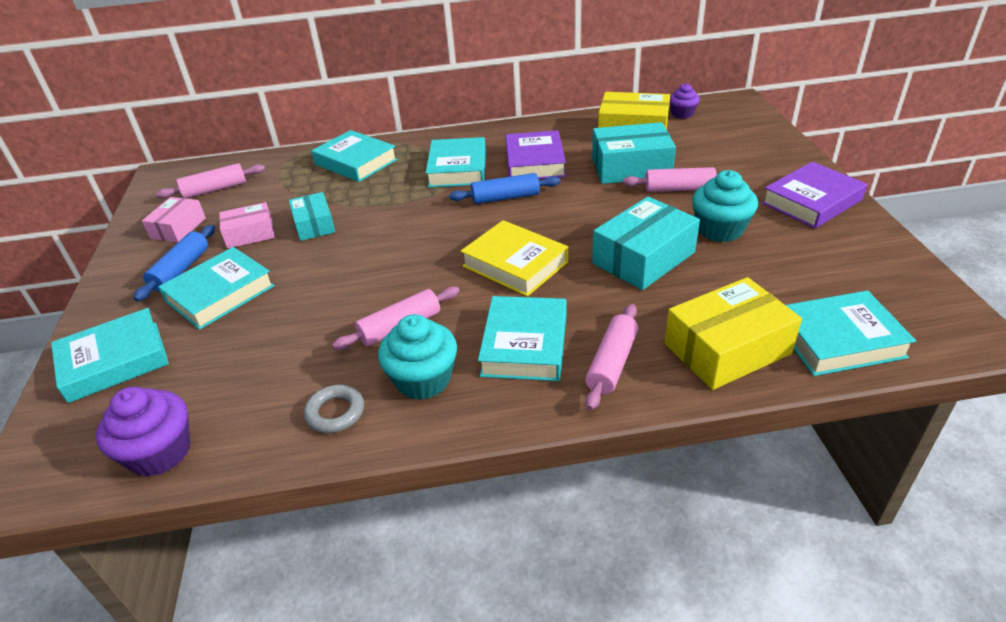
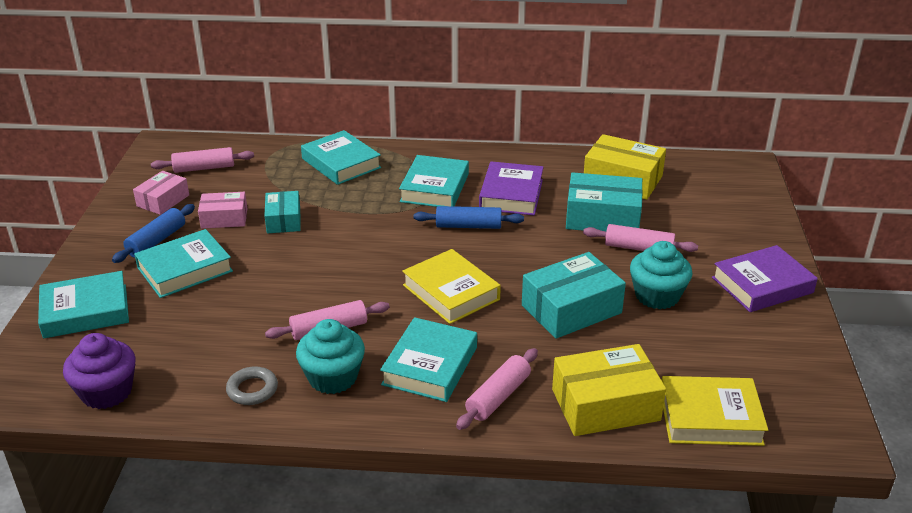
camera: 10 degrees right, 5 degrees down
purple cupcake [670,83,700,119] -> none
turquoise book [786,290,916,376] -> yellow book [662,376,768,446]

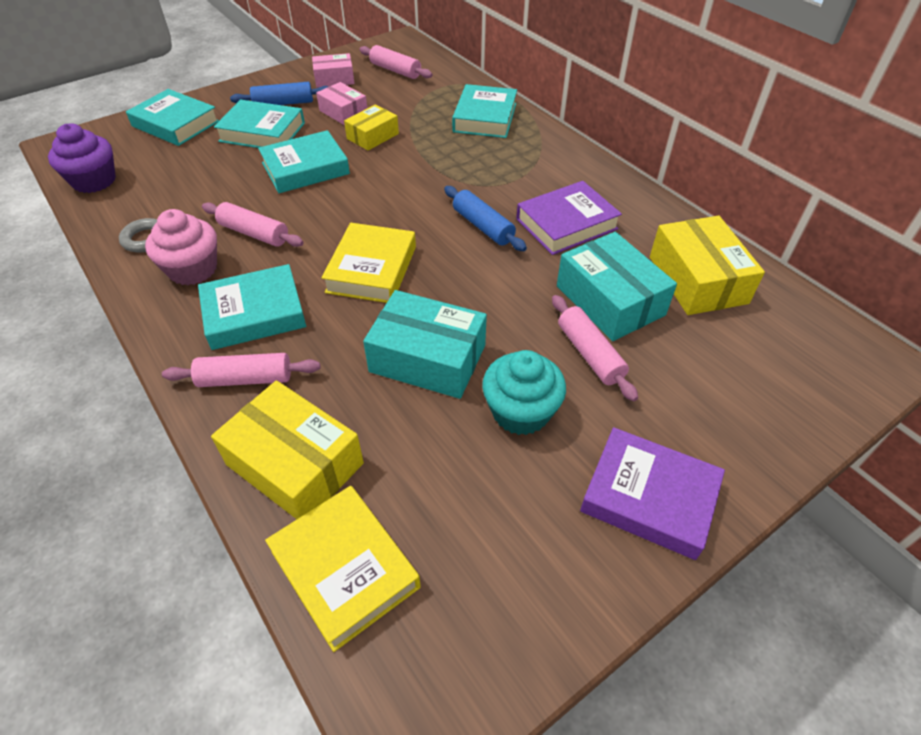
camera: 50 degrees right, 15 degrees up
turquoise box [265,191,301,233] -> yellow box [344,104,399,151]
turquoise cupcake [296,319,365,394] -> pink cupcake [145,209,217,285]
turquoise book [399,155,469,207] -> turquoise book moved to [258,130,350,193]

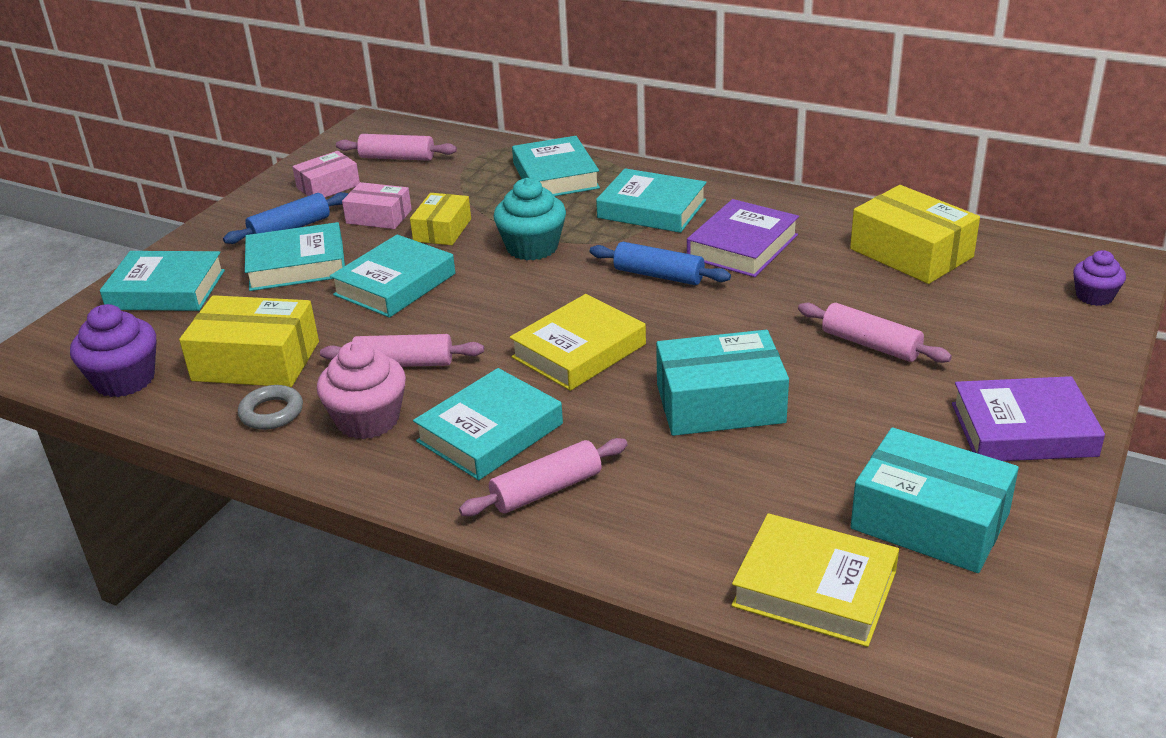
camera: 25 degrees left, 15 degrees down
yellow box [211,380,364,519] -> yellow box moved to [179,295,319,387]
yellow book [321,223,416,303] -> yellow book turned 60 degrees clockwise [510,294,646,391]
turquoise cupcake [482,350,566,435] -> turquoise cupcake moved to [493,178,566,260]
turquoise box [557,232,677,341] -> turquoise box moved to [851,427,1019,573]
none -> turquoise book [596,168,707,233]
none -> purple cupcake [1073,250,1126,306]

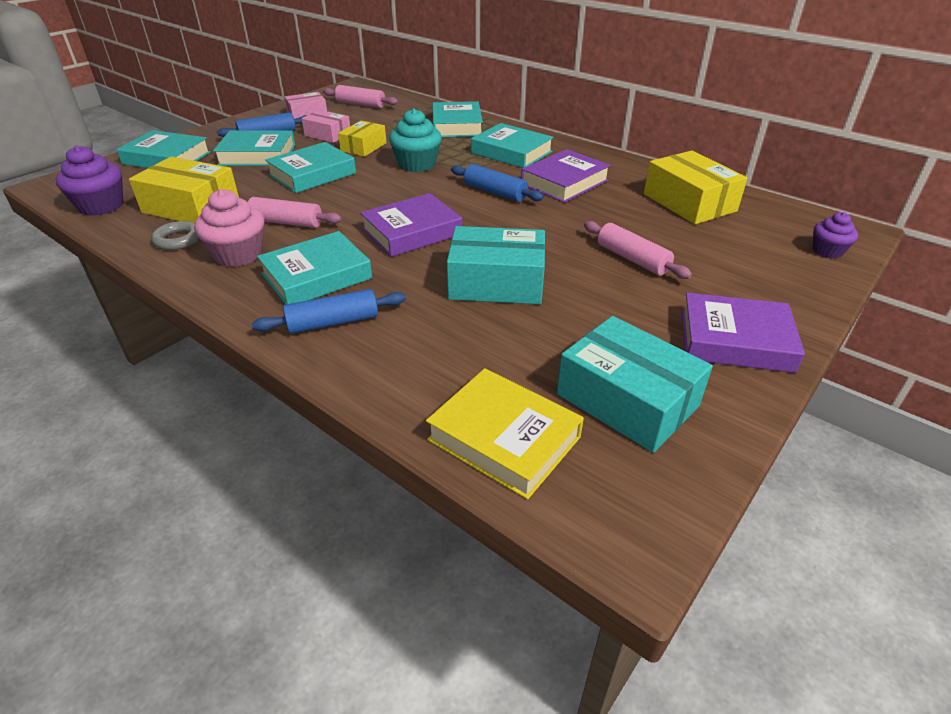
camera: 10 degrees right, 5 degrees up
pink rolling pin [459,438,628,516] -> blue rolling pin [252,289,406,334]
yellow book [510,294,646,391] -> purple book [360,193,462,257]

